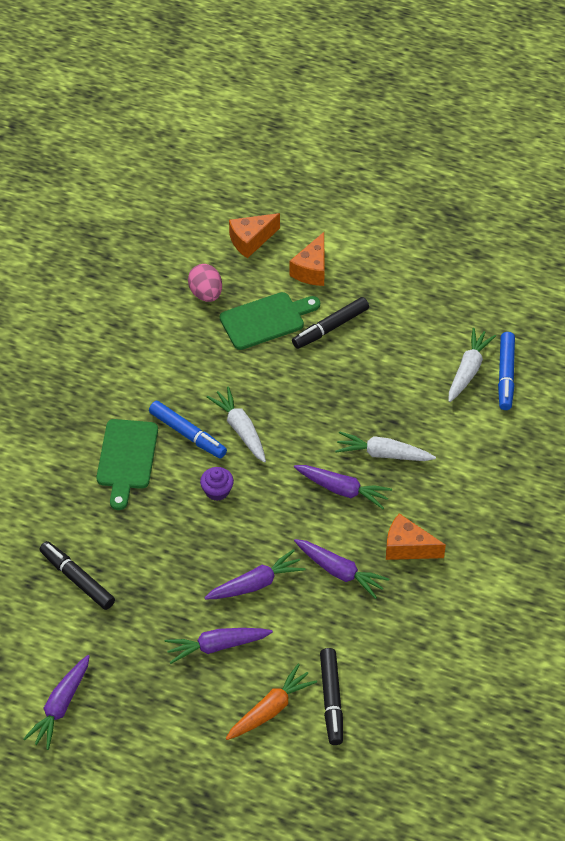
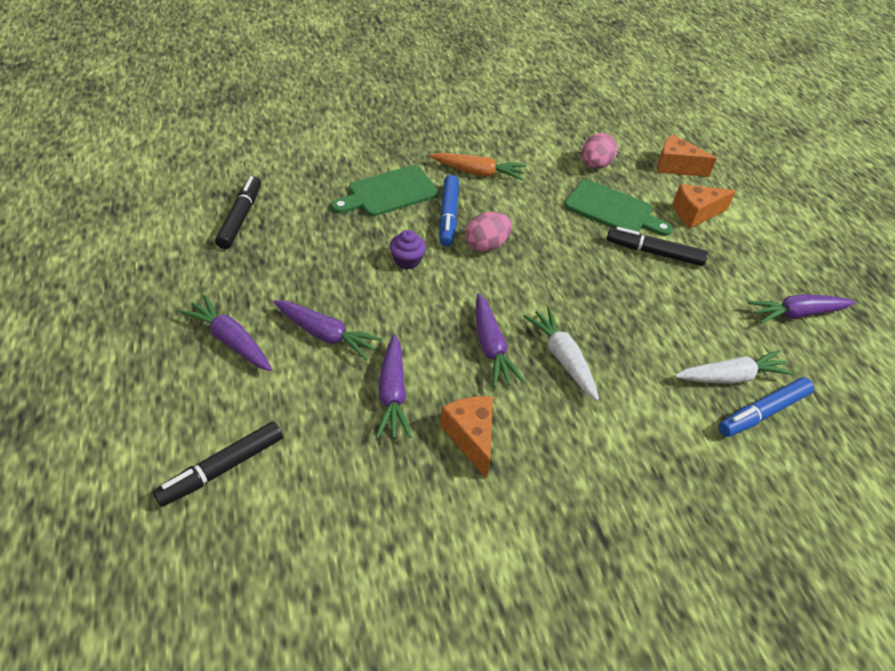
camera: 50 degrees right, 5 degrees down
purple carrot [23,655,90,750] -> purple carrot moved to [748,294,856,324]
white carrot [207,386,266,463] -> pink egg [465,212,512,252]
orange carrot [226,664,317,740] -> orange carrot moved to [430,153,526,181]

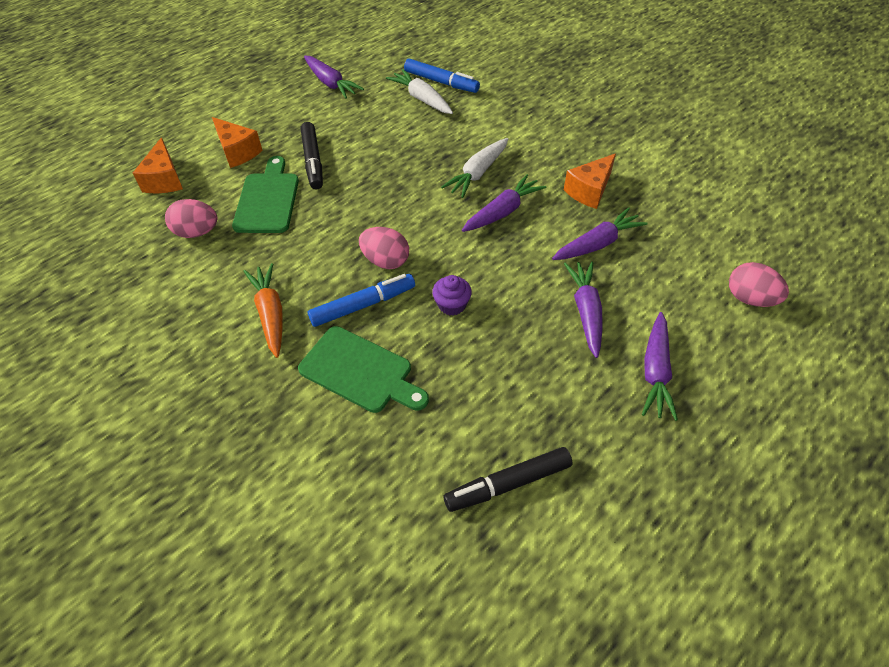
camera: 115 degrees left, 5 degrees up
black marker [153,422,283,507] -> pink egg [729,262,789,307]

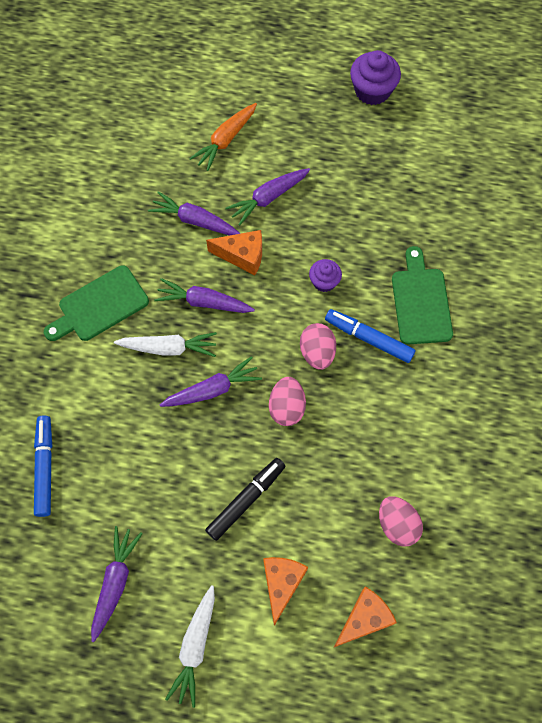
camera: 125 degrees left, 15 degrees up
green cutting board [232,156,299,233] -> green cutting board moved to [44,265,149,341]
orange carrot [243,263,283,358] -> orange carrot moved to [189,103,257,171]
white carrot [386,69,453,114] -> white carrot moved to [165,585,215,708]
black marker [443,447,573,512] -> none
orange cheese [564,153,616,209] -> orange cheese moved to [206,230,262,275]
purple carrot [642,312,678,421] -> purple carrot moved to [160,356,262,407]
pink egg [729,262,789,307] -> pink egg moved to [269,377,306,426]
none -> purple cupcake [350,50,401,105]

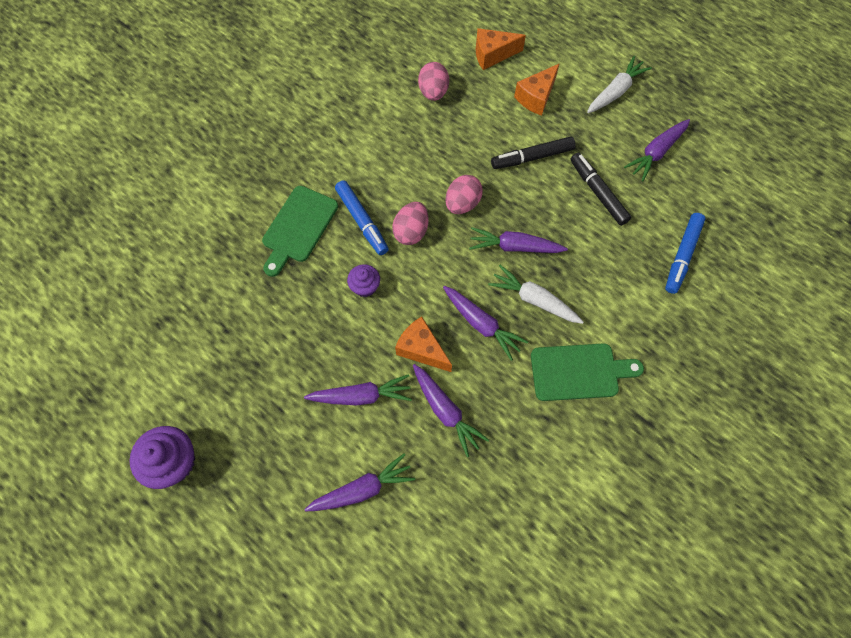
camera: 150 degrees left, 0 degrees up
orange carrot [189,103,257,171] -> purple carrot [304,453,415,512]
none -> black marker [570,153,631,226]

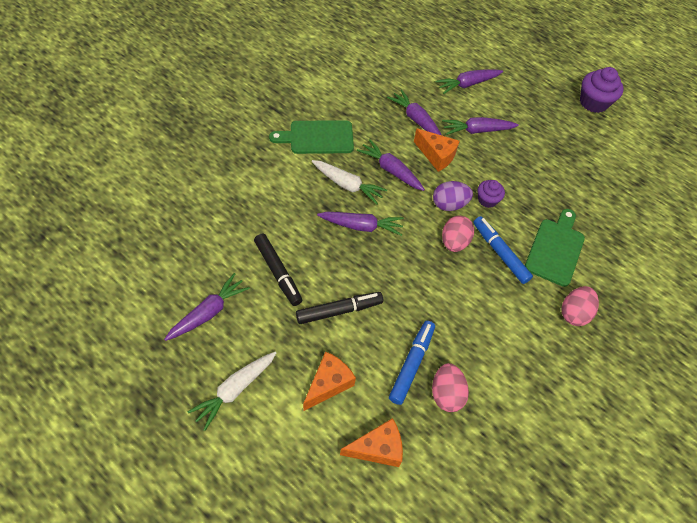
camera: 175 degrees right, 10 degrees down
pink egg [445,175,483,214] -> pink egg moved to [562,286,599,326]
blue marker [665,213,706,294] -> blue marker moved to [389,321,435,405]
none -> purple egg [433,181,473,211]

